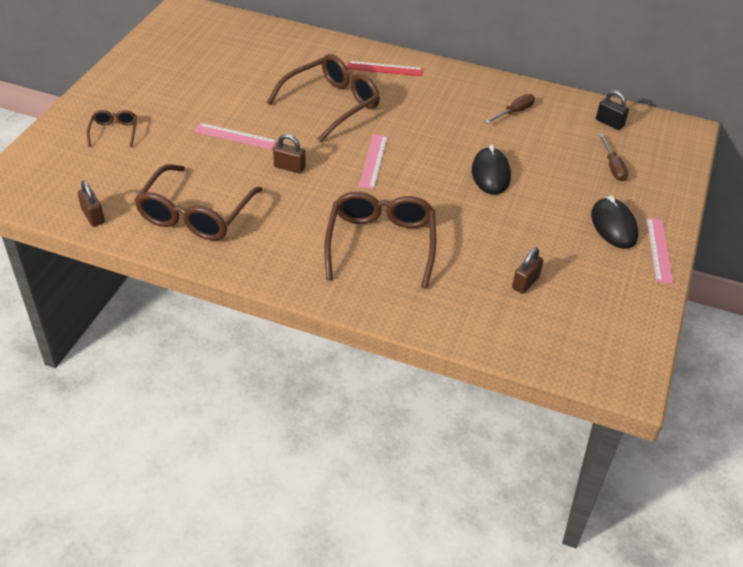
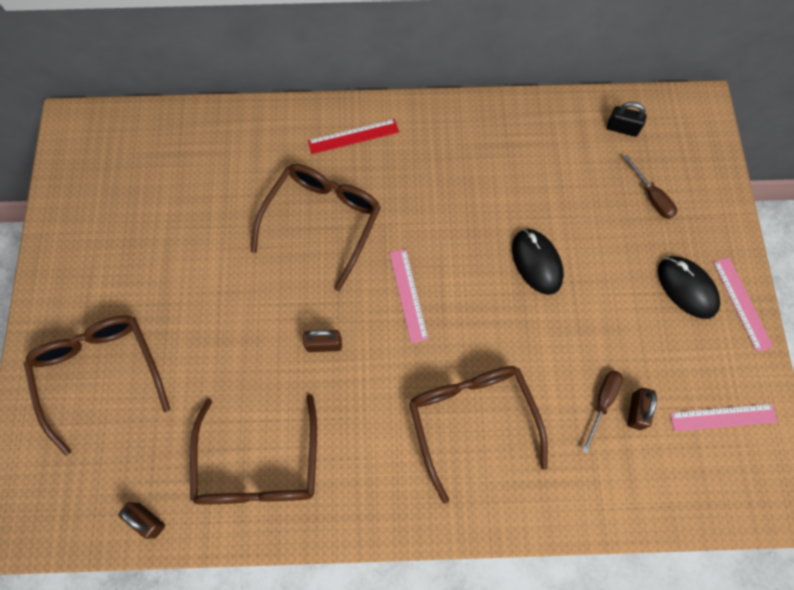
camera: 20 degrees left, 25 degrees up
brown glasses [87,110,137,148] -> brown glasses [24,315,170,456], size x2.06
pink ruler [194,123,277,150] -> pink ruler moved to [670,404,777,432]
brown screwdriver [485,94,535,124] -> brown screwdriver moved to [582,370,623,453]

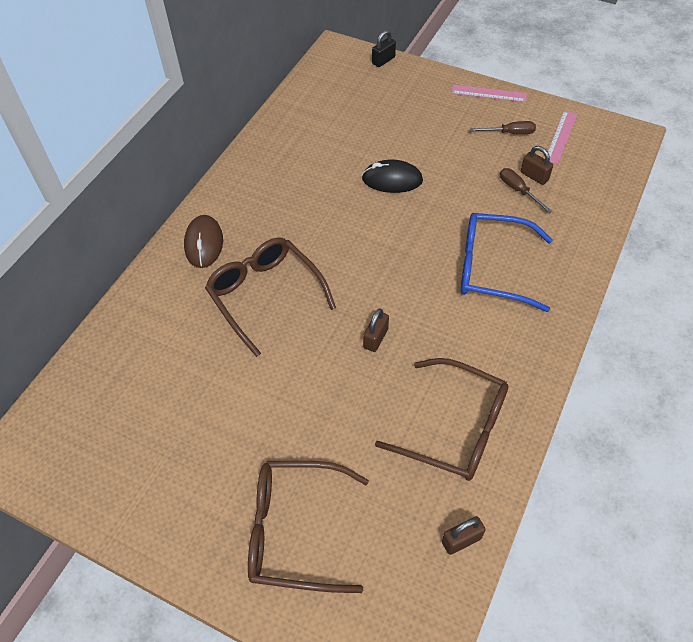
camera: 60 degrees left, 15 degrees down
red ruler [308,119,399,154] -> brown mouse [184,215,223,268]
pink ruler [389,249,429,343] -> none
brown glasses [409,366,548,504] -> blue glasses [461,213,553,312]
black padlock [607,102,647,137] -> black padlock moved to [372,30,396,67]
brown screwdriver [623,155,677,219] -> brown screwdriver moved to [470,121,536,134]
black mouse [658,256,720,319] -> none

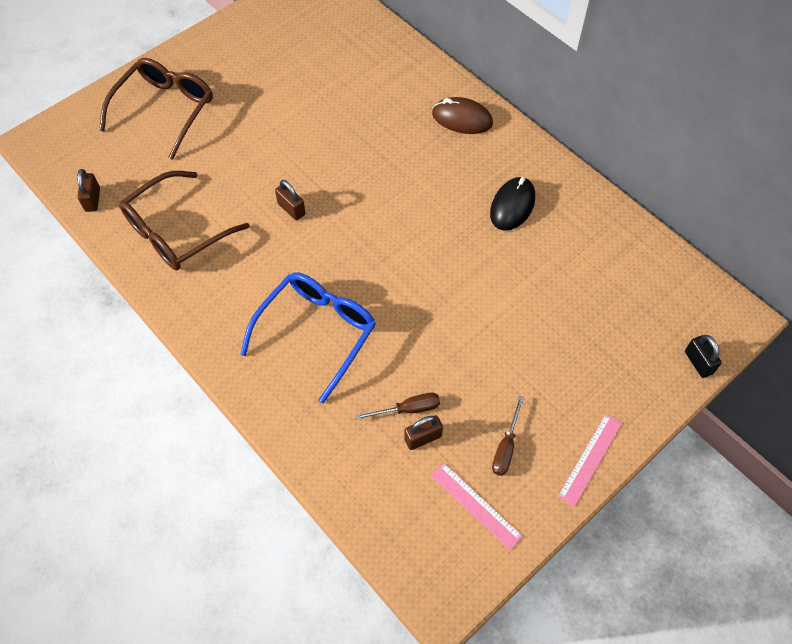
camera: 110 degrees right, 5 degrees up
brown glasses [205,237,336,357] -> none
black mouse [362,160,423,193] -> black mouse moved to [490,177,535,231]

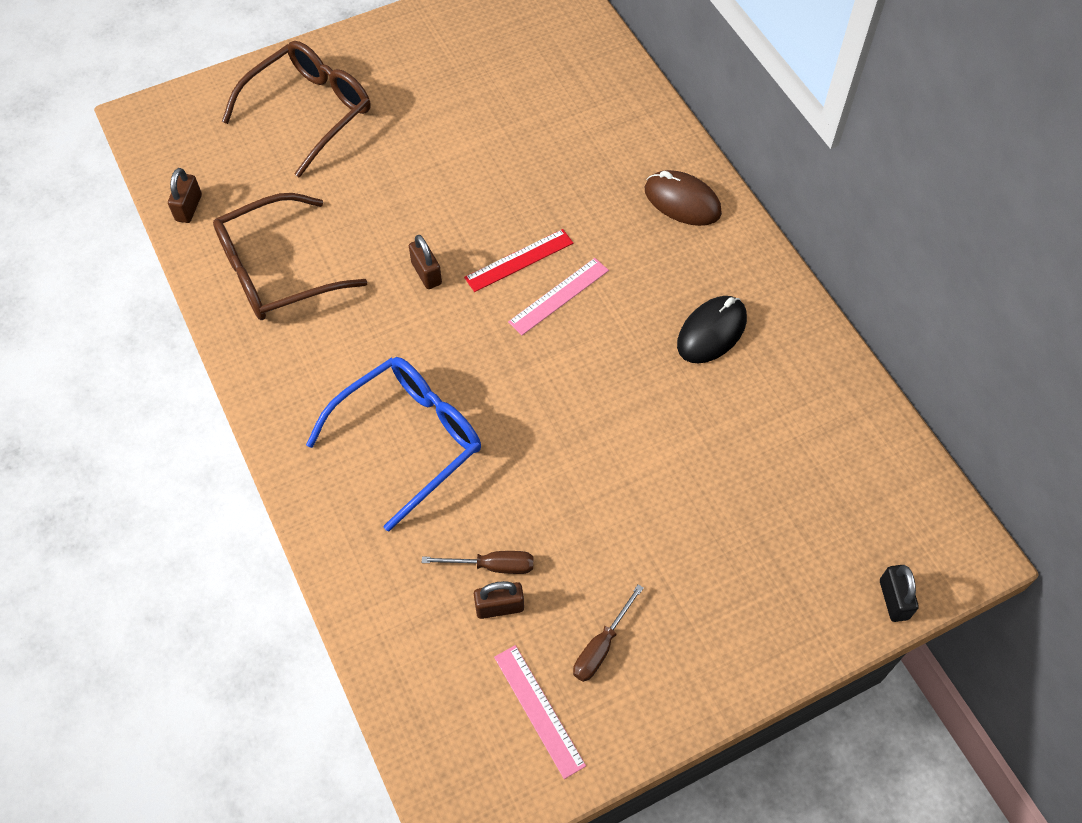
camera: 15 degrees right, 0 degrees up
pink ruler [558,414,622,507] -> pink ruler moved to [508,258,609,335]
none -> red ruler [464,229,573,292]

